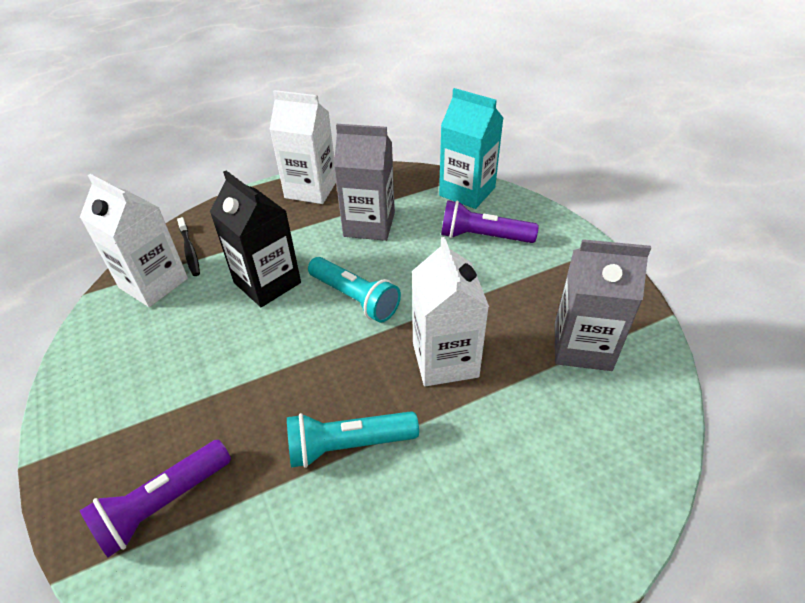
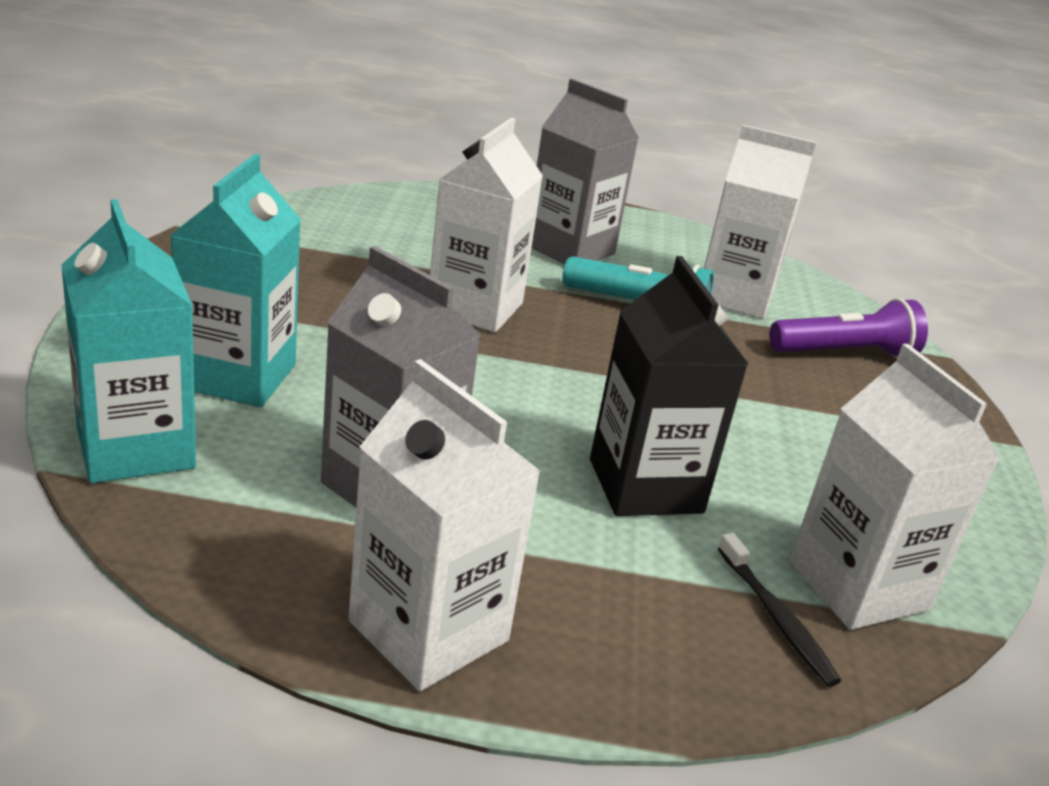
camera: 155 degrees left, 15 degrees down
black toothbrush [177,217,200,276] -> black toothbrush turned 150 degrees clockwise [718,533,841,687]
turquoise flashlight [308,257,401,323] -> none
purple flashlight [441,200,539,243] -> turquoise carton [171,154,301,407]
grey carton [555,239,651,371] -> grey carton moved to [531,78,639,265]
none -> white carton [704,125,816,319]

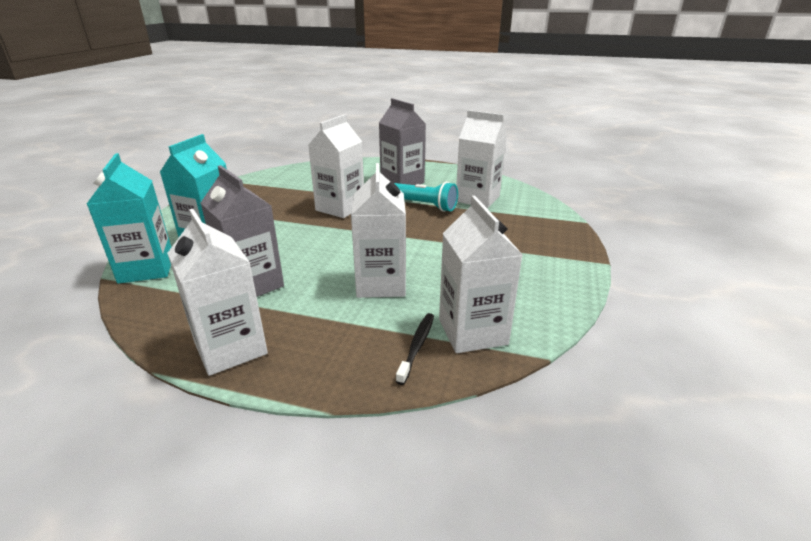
camera: 15 degrees right, 0 degrees up
black carton [590,256,748,516] -> white carton [351,163,406,298]
black toothbrush [718,533,841,687] -> black toothbrush turned 150 degrees counterclockwise [396,313,434,385]
purple flashlight [770,298,928,358] -> none

